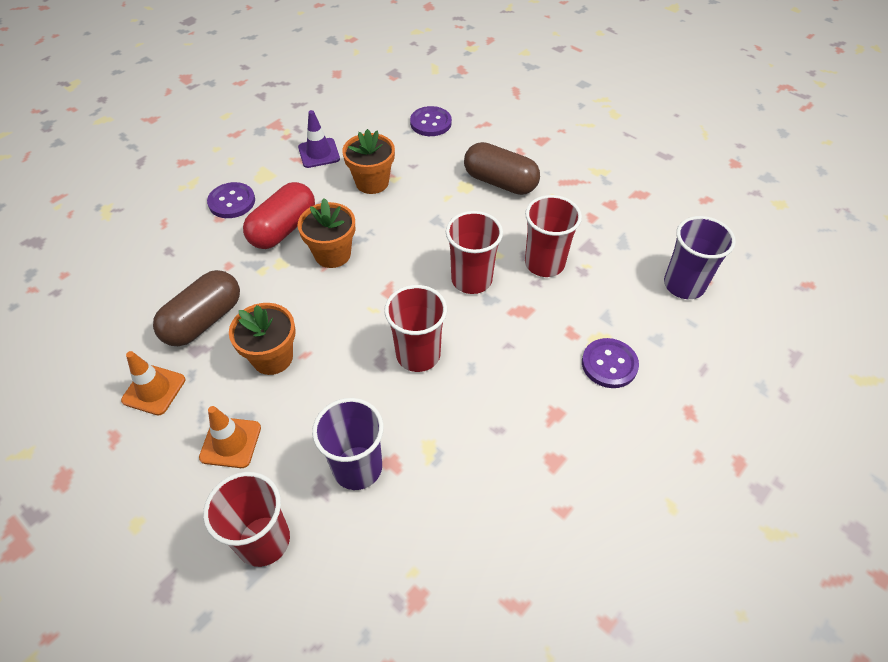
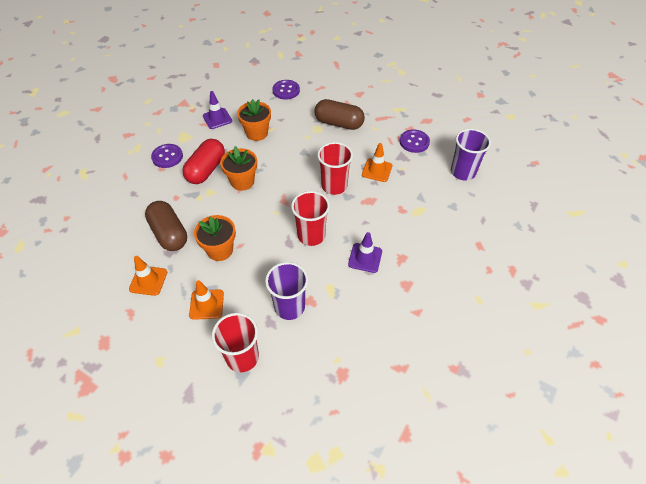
camera: 10 degrees left, 0 degrees up
brown capsule [153,270,240,346] -> brown capsule turned 60 degrees counterclockwise [145,201,187,251]
red cup [525,195,582,277] -> orange traffic cone [362,143,392,182]
purple button [582,338,639,388] -> purple button moved to [400,130,430,153]
none -> purple traffic cone [348,232,382,273]

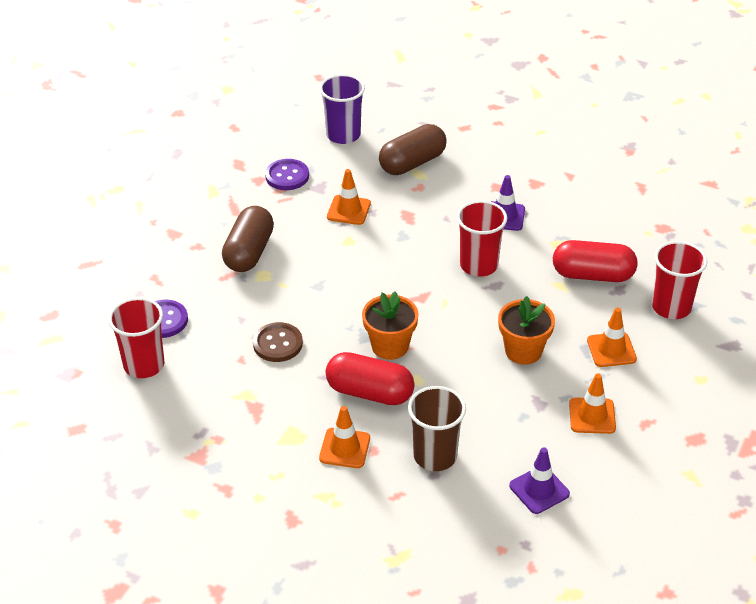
camera: 95 degrees left, 10 degrees down
brown capsule [145,201,187,251] -> brown capsule moved to [379,124,447,175]
purple button [151,144,183,168] -> orange traffic cone [319,406,370,468]
purple traffic cone [203,91,232,129] -> purple traffic cone moved to [509,447,570,514]
orange flower pot [237,99,271,141] -> brown button [253,322,303,362]
purple cup [265,262,308,320] -> red capsule [553,240,638,282]
red cup [317,142,353,195] -> red cup moved to [108,297,165,378]
none -> brown cup [408,386,466,471]

